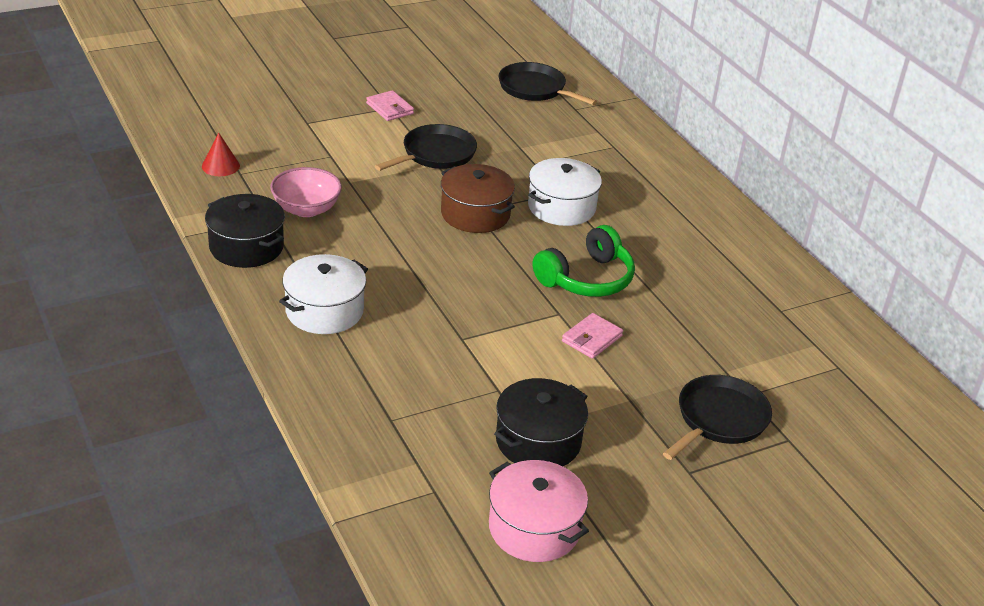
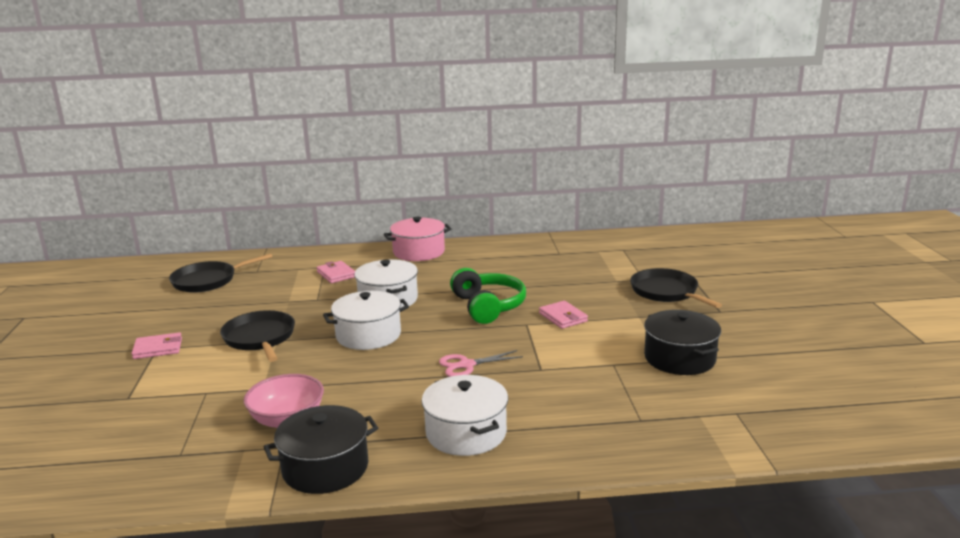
camera: 65 degrees left, 15 degrees down
red cone [202,133,240,176] -> none
brown pot [441,164,515,233] -> white pot [323,291,409,350]
pink pot [489,460,589,562] -> pink pot moved to [384,217,451,261]
none -> pink wallet [317,261,355,283]
none -> pink scissors [439,350,523,377]

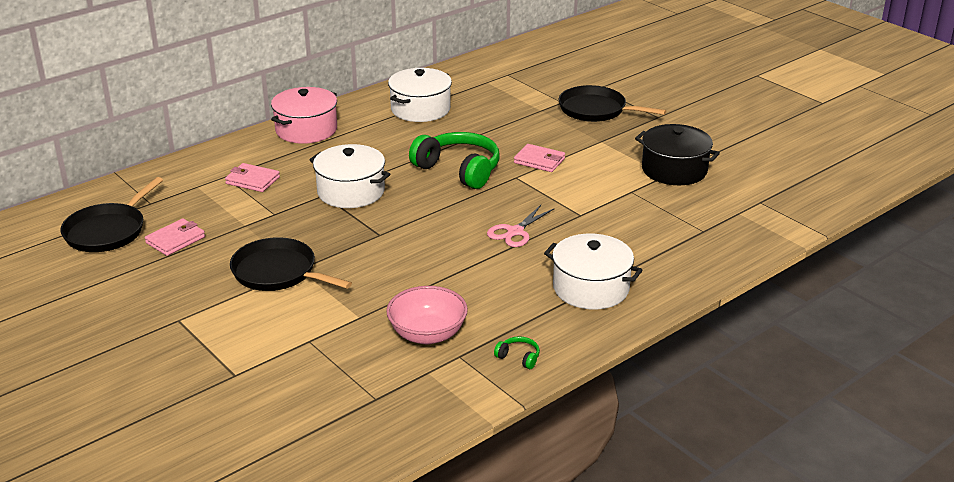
camera: 35 degrees left, 10 degrees up
pink wallet [131,332,182,359] -> pink wallet moved to [145,218,205,256]
black pot [264,405,378,494] -> green headphones [494,336,540,369]
white pot [323,291,409,350] -> white pot moved to [388,68,452,122]

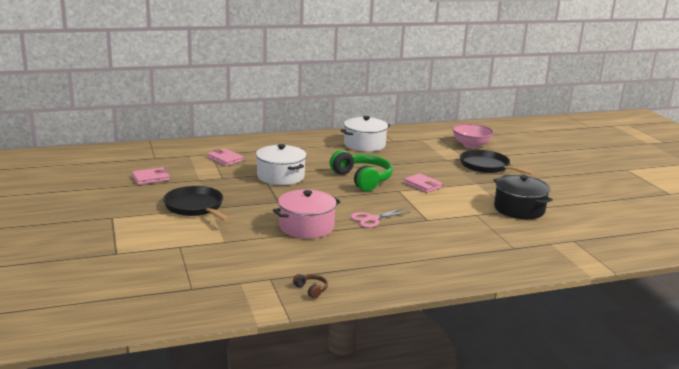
camera: 20 degrees right, 10 degrees down
black pan [60,177,163,252] -> none
pink pot [271,87,337,144] -> pink pot moved to [273,189,341,239]
pink bowl [386,286,468,344] -> pink bowl moved to [452,123,494,148]
green headphones [494,336,540,369] -> brown headphones [293,274,328,299]
white pot [544,234,643,310] -> none

